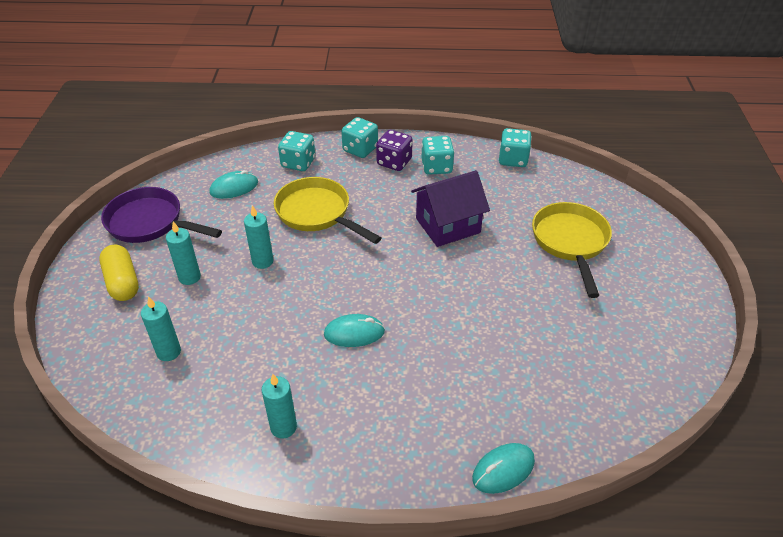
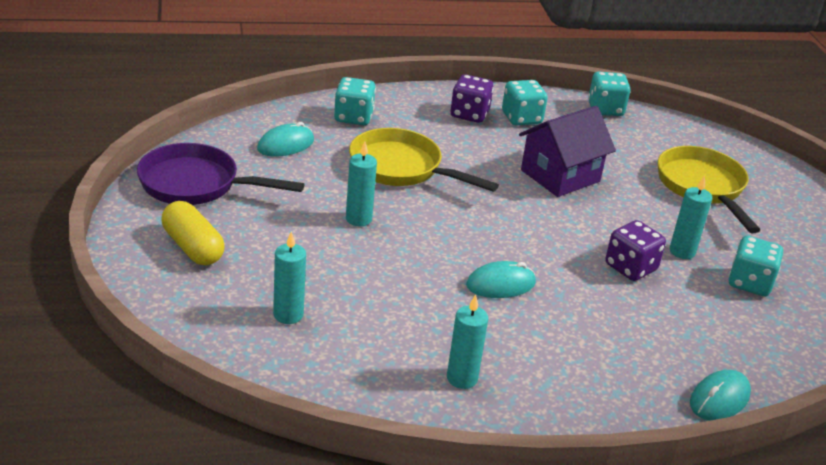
camera: 15 degrees left, 10 degrees down
turquoise candle [166,221,201,285] -> turquoise candle moved to [669,175,712,259]
turquoise dice [341,117,378,158] -> turquoise dice moved to [729,236,783,296]
none -> purple dice [605,220,666,281]

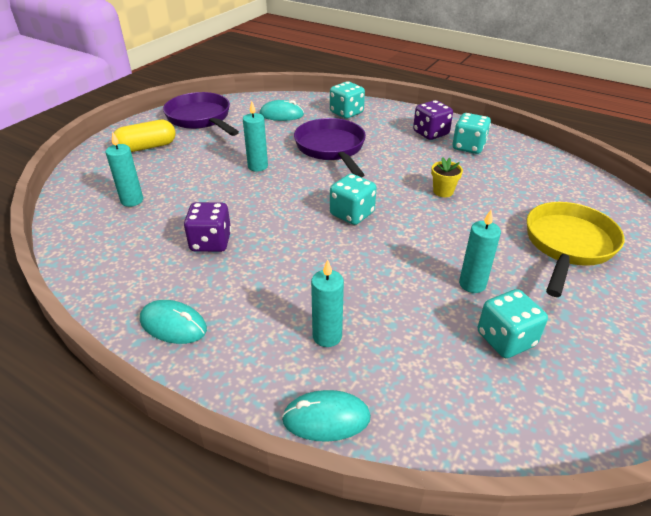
camera: 45 degrees right, 5 degrees up
yellow capsule [162,201,224,266] -> yellow capsule turned 60 degrees clockwise [113,120,176,152]
yellow pan [349,128,499,192] -> purple pan [294,118,366,177]
turquoise candle [447,294,488,389] -> turquoise candle moved to [311,259,344,347]
turquoise mouse [466,261,536,298] -> turquoise mouse moved to [140,300,207,344]
purple house [519,106,616,197] -> yellow flower pot [431,157,463,197]
turquoise dice [588,72,631,116] -> turquoise dice moved to [330,174,377,225]
purple dice [605,220,666,281] -> purple dice moved to [184,202,231,252]

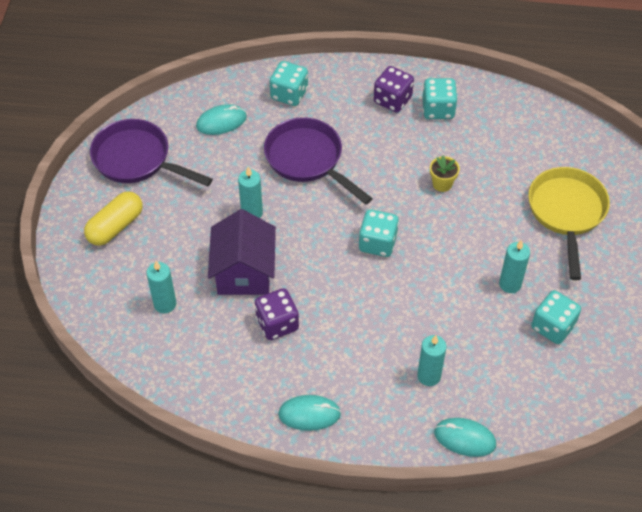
camera: 25 degrees left, 15 degrees up
turquoise mouse [282,390,371,442] -> turquoise mouse turned 45 degrees clockwise [434,418,496,457]
none -> purple house [208,209,276,295]

